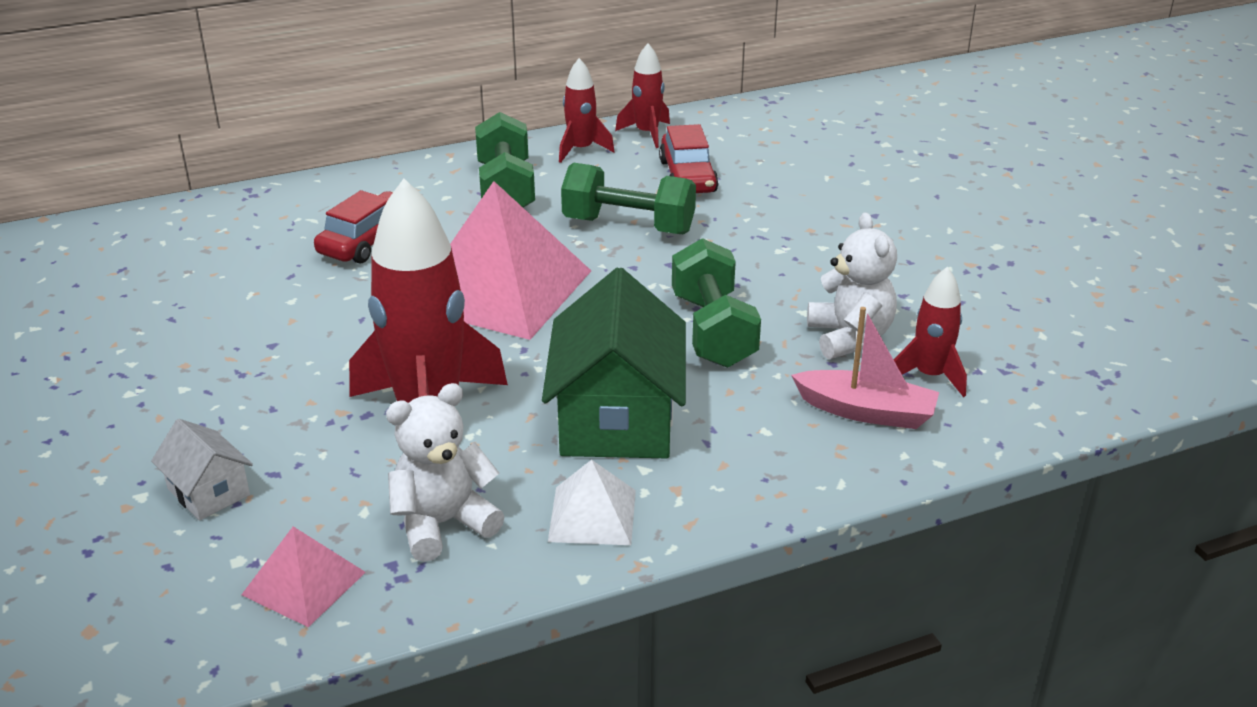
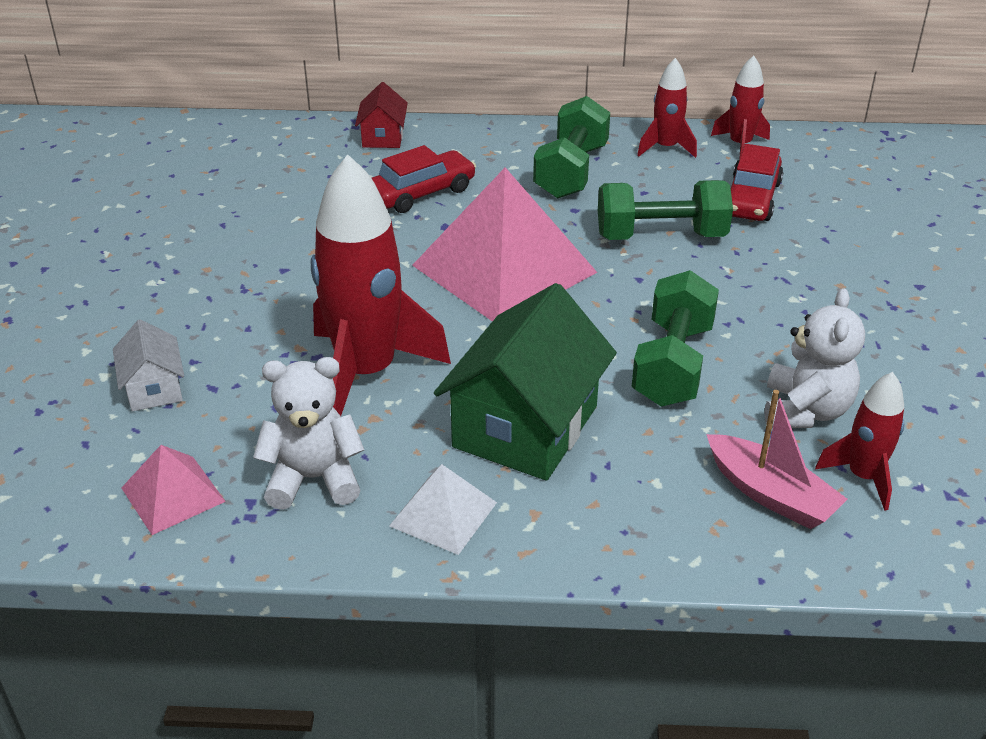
camera: 25 degrees right, 5 degrees up
green dumbbell [561,163,696,235] -> green dumbbell turned 45 degrees counterclockwise [598,180,733,240]
none -> red house [355,82,408,148]

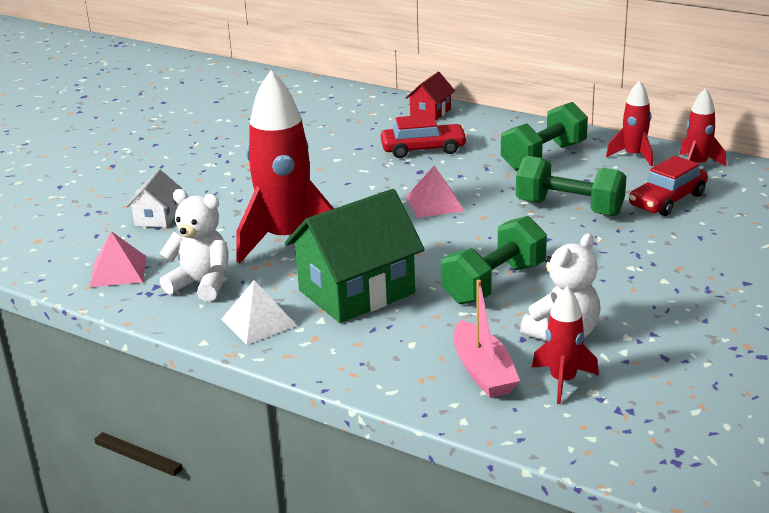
camera: 30 degrees right, 10 degrees down
pink pyramid [412,167,598,321] -> pink pyramid [406,166,464,218], size x0.47

